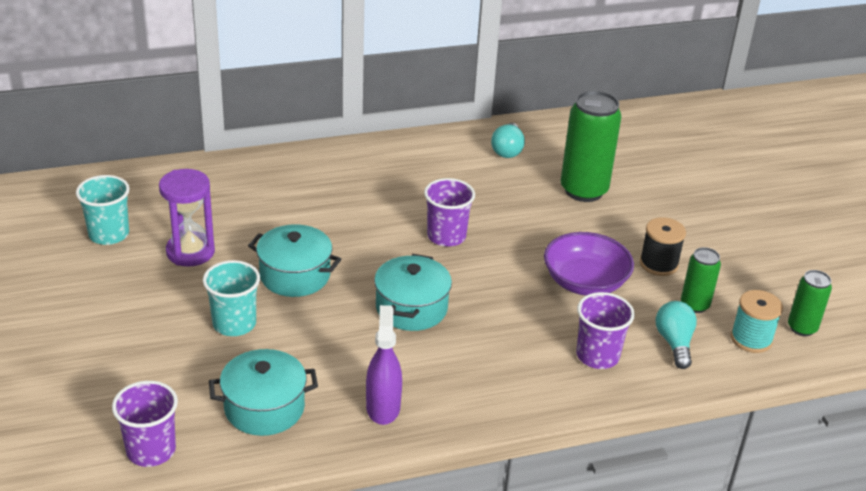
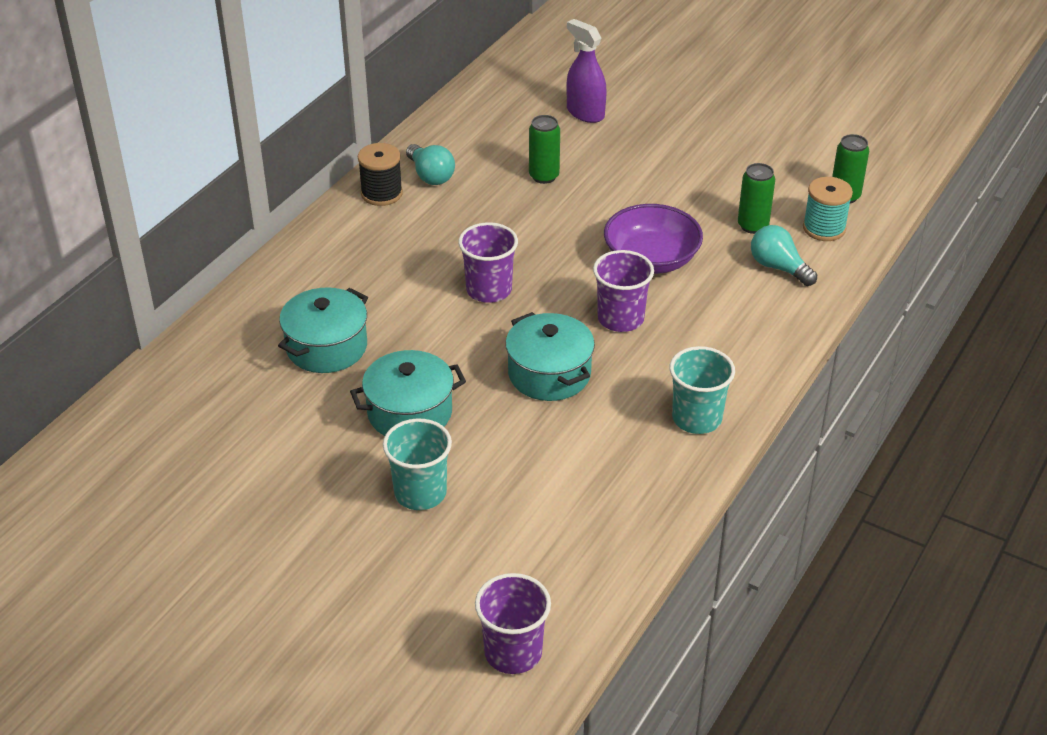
camera: 40 degrees left, 5 degrees up
turquoise cup [76,175,130,245] -> turquoise cup moved to [670,346,735,434]
purple hourglass [159,169,215,267] -> none
turquoise pot [209,349,318,436] -> turquoise pot moved to [278,287,368,373]
purple spray bottle [366,305,402,425] -> purple spray bottle moved to [567,19,607,123]
green can [561,91,622,202] -> green can [529,115,560,184], size x0.55
purple cup [576,292,635,369] -> purple cup moved to [593,250,654,332]
black spool [640,217,686,276] -> black spool moved to [358,143,403,206]

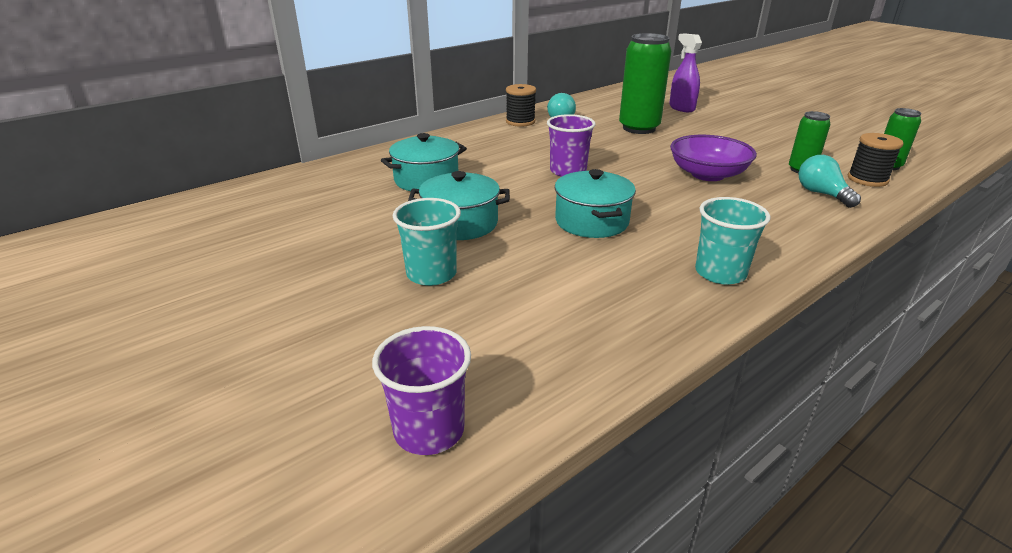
camera: 20 degrees right, 10 degrees down
green can [529,115,560,184] -> green can [619,33,672,134], size x1.82
purple cup [593,250,654,332] -> none
turquoise spool [803,177,853,241] -> black spool [848,133,904,187]

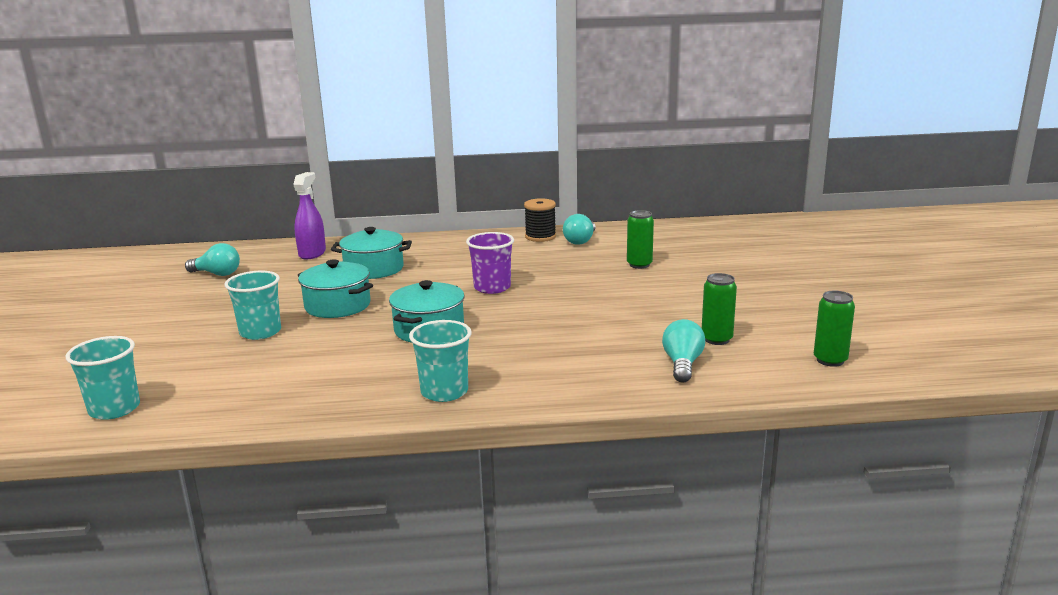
camera: 35 degrees right, 10 degrees down
purple cup [372,326,471,455] -> turquoise cup [66,336,140,420]
green can [619,33,672,134] -> green can [627,210,654,269], size x0.55
purple spray bottle [669,33,702,112] -> purple spray bottle moved to [293,172,326,260]
purple bowl [670,135,757,181] -> none
black spool [848,133,904,187] -> none
none -> turquoise light bulb [185,243,240,276]

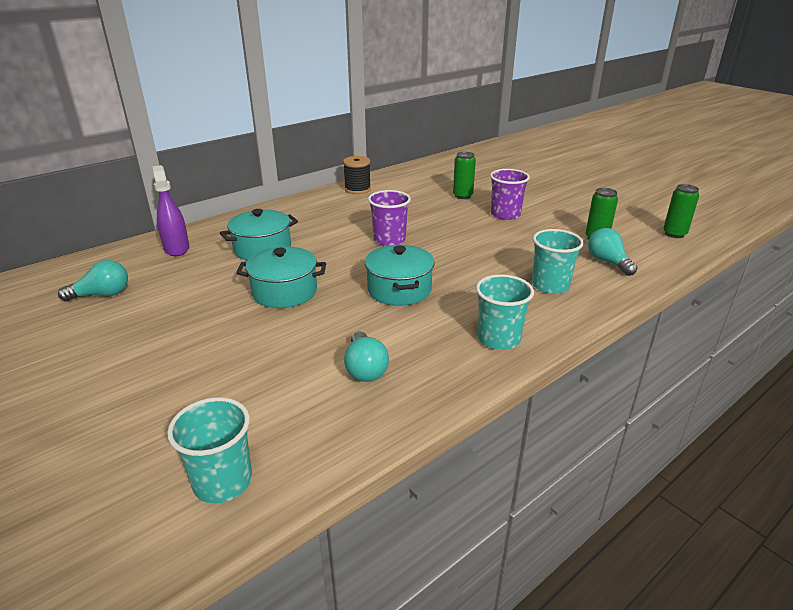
camera: 35 degrees left, 10 degrees up
turquoise cup [225,271,281,340] -> turquoise cup moved to [532,229,584,294]
turquoise light bulb [563,214,596,245] -> turquoise light bulb moved to [344,332,389,382]
none -> purple cup [490,169,530,220]

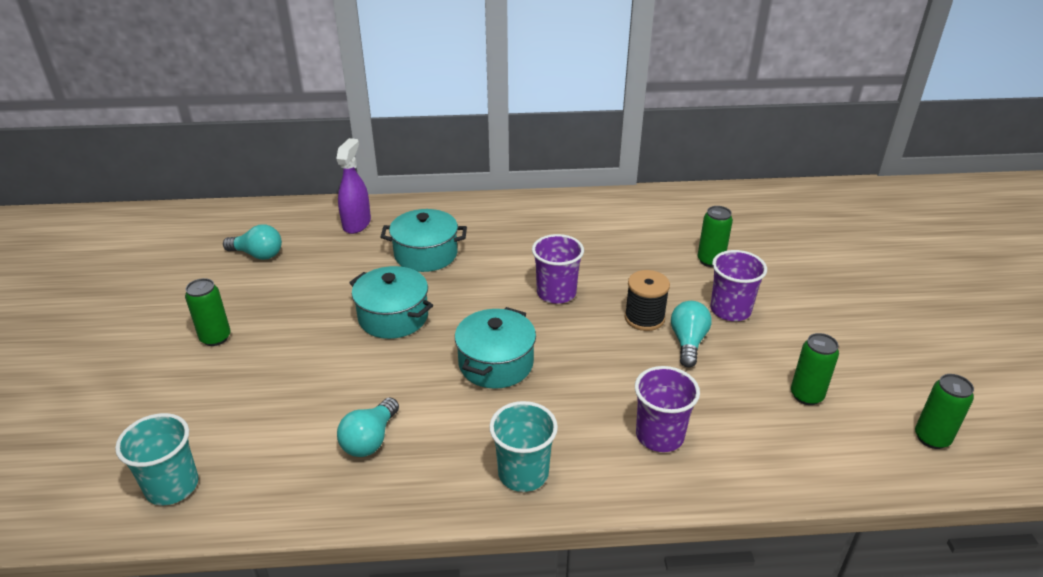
camera: 35 degrees right, 5 degrees up
black spool [343,156,371,194] -> black spool moved to [624,270,670,331]
turquoise cup [532,229,584,294] -> purple cup [635,366,700,452]
turquoise light bulb [588,228,637,276] -> turquoise light bulb moved to [671,301,712,368]
none -> green can [185,278,231,346]

